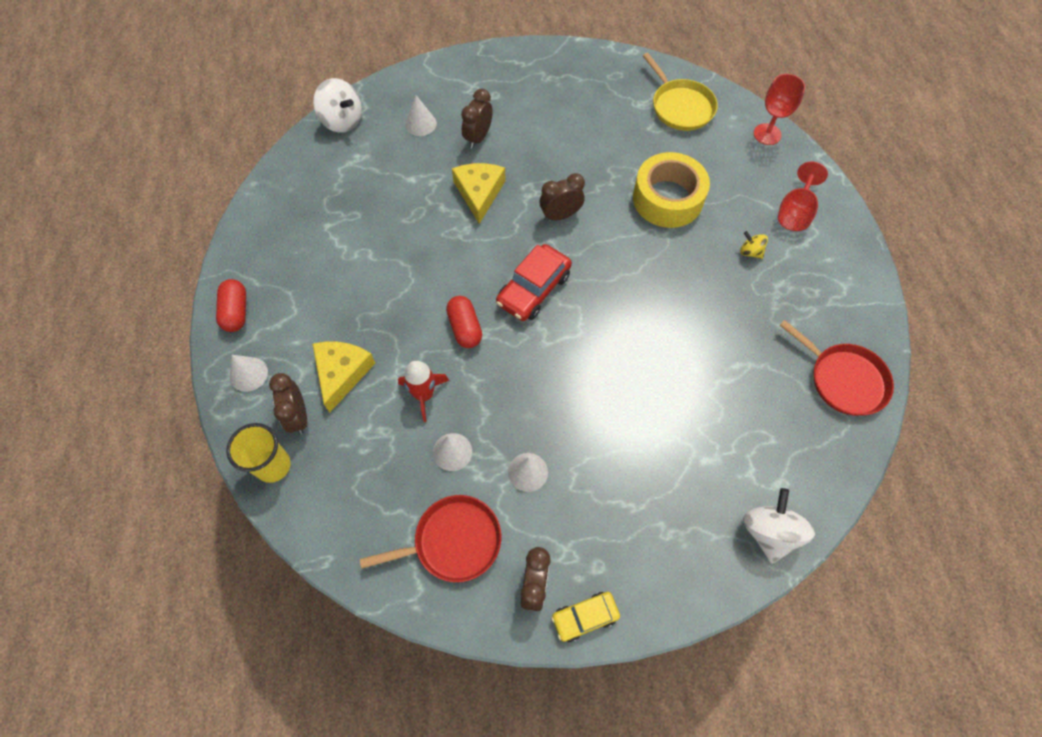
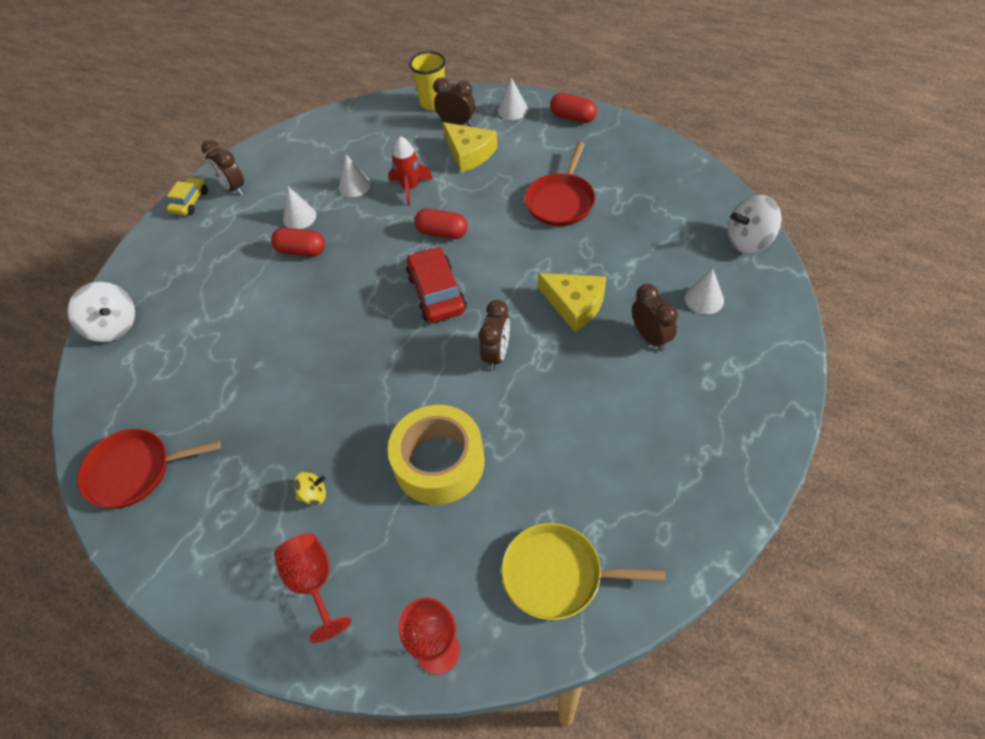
camera: 130 degrees right, 10 degrees down
red pan [360,495,501,582] -> red pan moved to [525,142,595,226]
none -> red capsule [271,228,325,256]

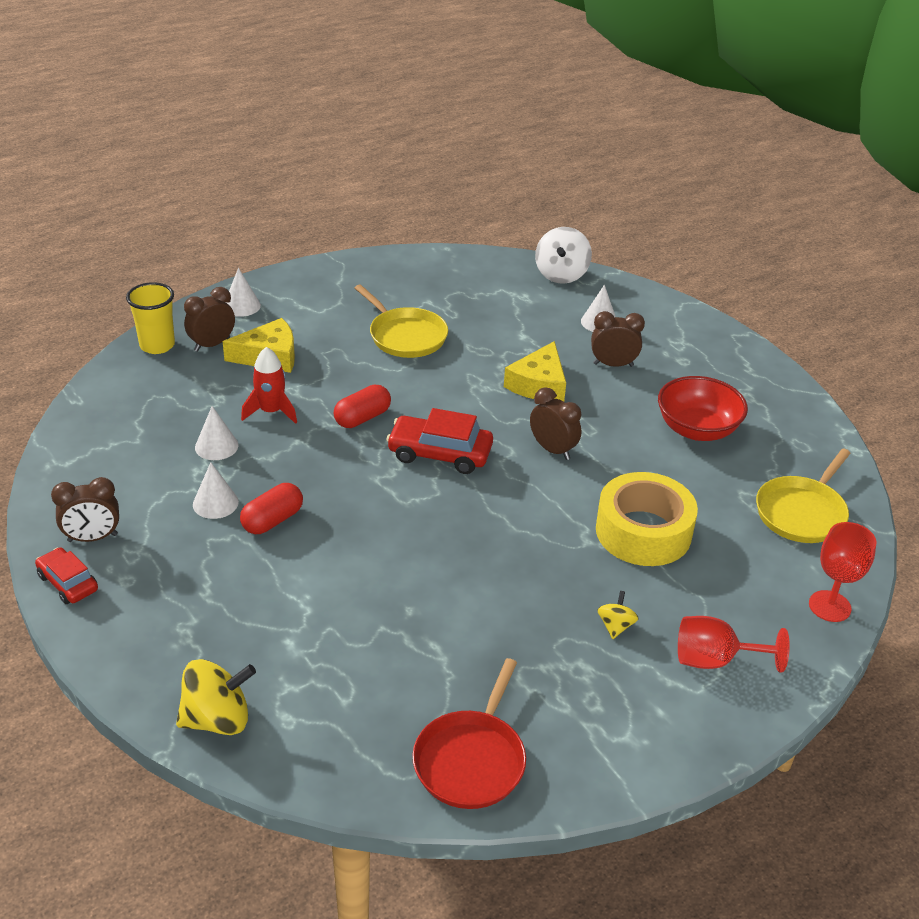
camera: 65 degrees left, 15 degrees down
white spinning top [67,282,135,342] -> yellow spinning top [176,659,256,735]
yellow car [166,177,208,216] -> red car [35,547,98,604]
red pan [525,142,595,226] -> yellow pan [355,284,448,358]
yellow cheese [538,273,606,332] -> yellow cheese turned 135 degrees clockwise [504,341,566,402]
red capsule [550,93,597,123] -> none
none -> red bowl [658,376,748,441]

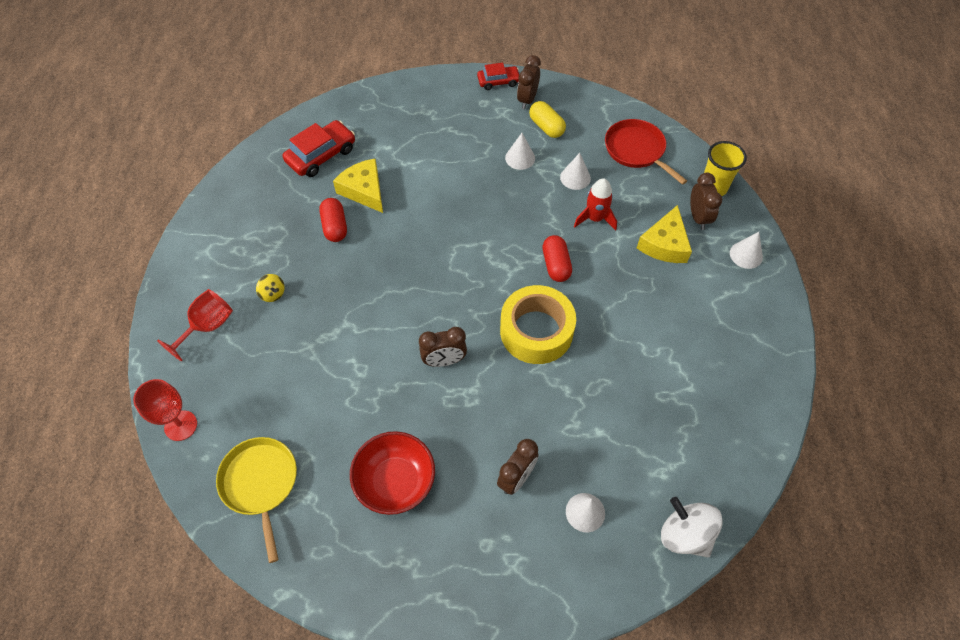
camera: 125 degrees right, 20 degrees up
yellow spinning top [176,659,256,735] -> none
red capsule [240,483,303,534] -> red capsule moved to [319,198,347,242]
yellow pan [355,284,448,358] -> none
red car [386,408,493,474] -> red car moved to [283,120,355,177]
red pan [412,658,526,809] -> red pan moved to [605,119,687,185]
yellow cheese [504,341,566,402] -> yellow cheese moved to [333,159,383,213]
yellow tape [596,472,698,566] -> yellow tape moved to [500,285,576,364]
none -> yellow capsule [529,101,566,138]

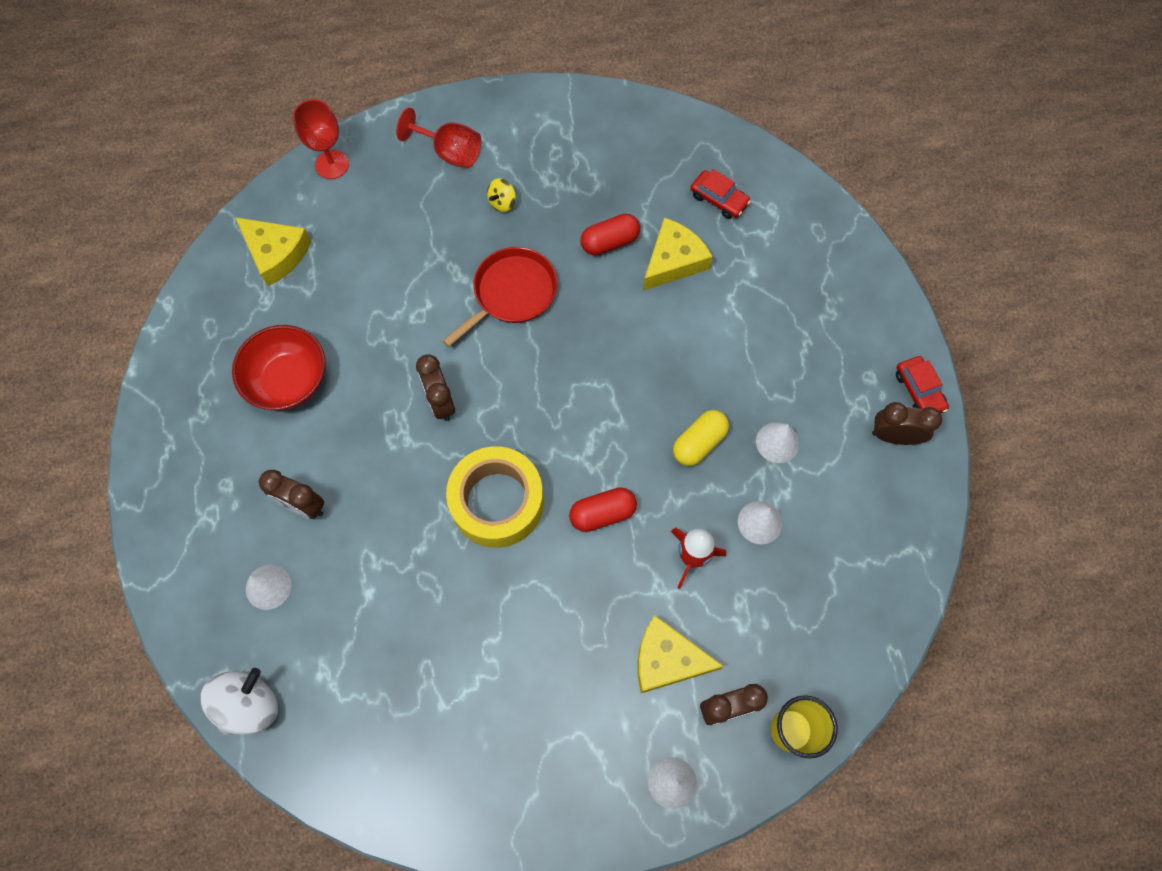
camera: 80 degrees right, 10 degrees up
yellow pan [216,437,297,563] -> yellow cheese [235,217,311,286]
red car [283,120,355,177] -> red car [691,169,751,219], size x0.63
yellow capsule [529,101,566,138] -> yellow capsule moved to [673,410,729,466]
red pan [605,119,687,185] -> red pan moved to [443,247,557,347]

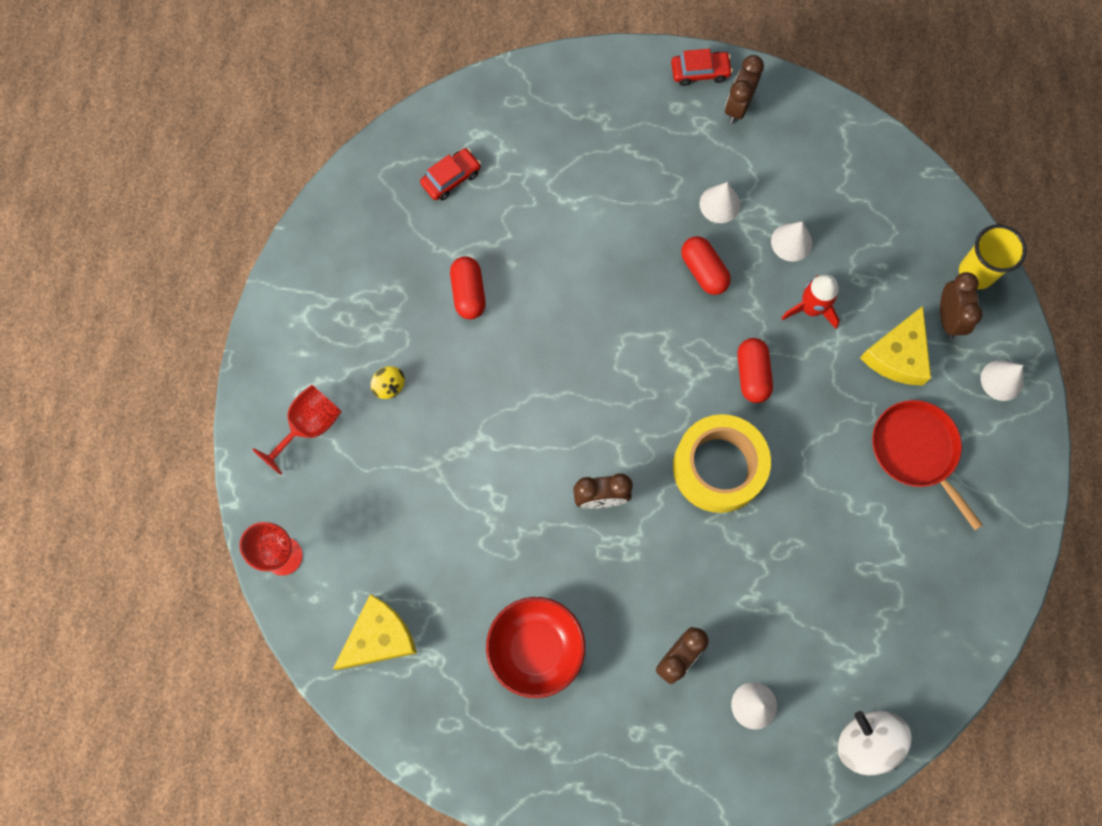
camera: 75 degrees left, 5 degrees up
red pan [443,247,557,347] -> red pan moved to [872,400,983,530]
yellow cheese [643,218,713,290] -> none
yellow capsule [673,410,729,466] -> red capsule [681,236,731,295]

